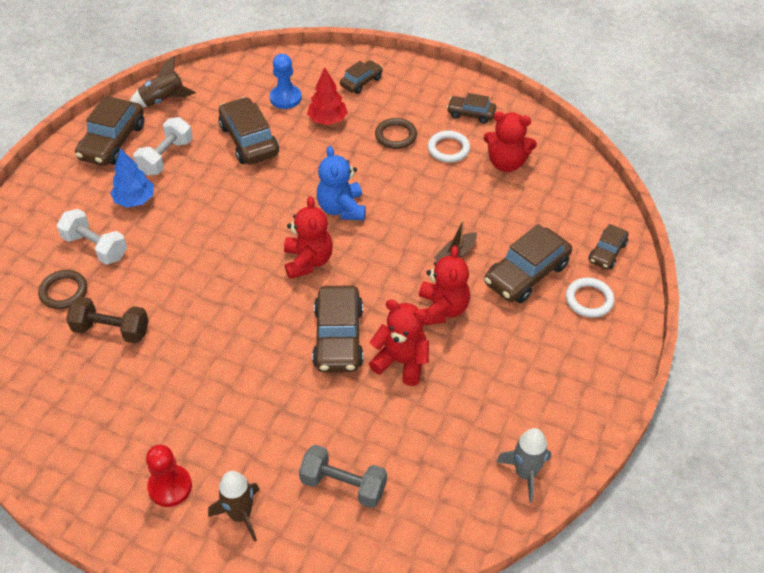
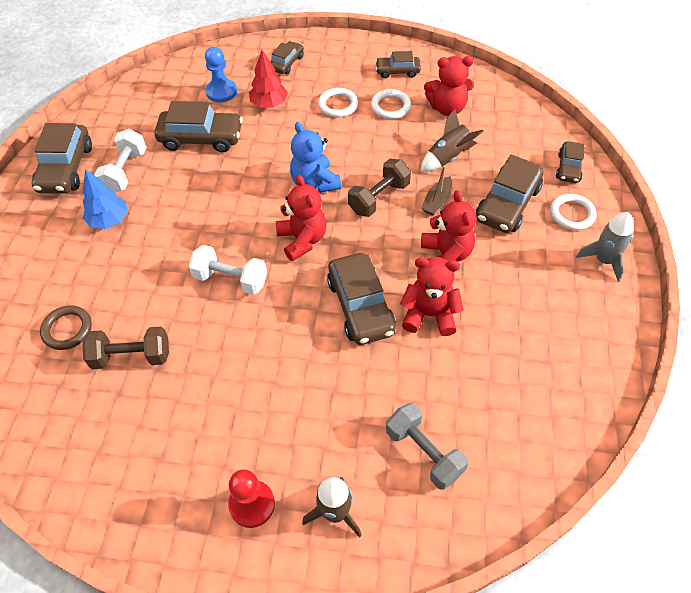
camera: 15 degrees left, 5 degrees up
white dumbbell [57,209,127,265] -> white dumbbell moved to [189,245,267,295]
brown rocket [130,56,196,107] -> brown rocket moved to [420,109,484,172]
brown car [219,97,279,164] -> brown car turned 135 degrees clockwise [155,101,243,152]
grey dumbbell [299,445,387,508] -> grey dumbbell turned 45 degrees clockwise [386,403,468,490]
brown ring [375,118,417,149] -> white ring [318,88,358,117]
grey rocket [496,428,551,503] -> grey rocket moved to [576,212,634,282]
none -> brown dumbbell [348,159,411,217]

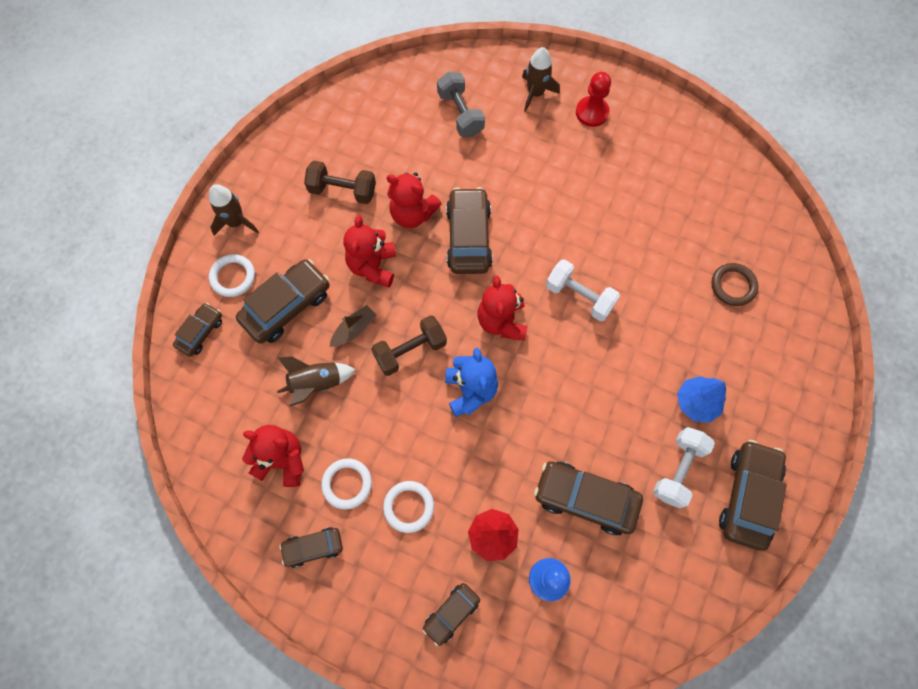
camera: 165 degrees left, 15 degrees up
brown dumbbell [82,326,169,369] -> brown dumbbell moved to [304,161,376,204]
brown car [375,51,421,78] -> brown car turned 150 degrees clockwise [279,527,343,568]
grey rocket [576,212,634,282] -> brown rocket [209,184,259,236]

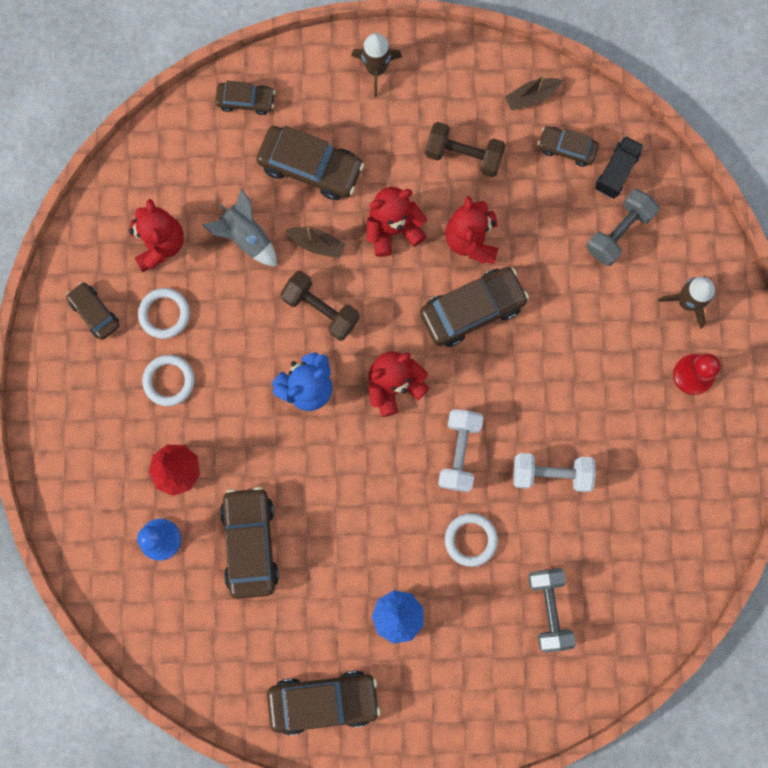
camera: 65 degrees right, 10 degrees up
white ring [209,254,255,297] -> white ring moved to [445,513,498,567]
brown rocket [277,356,356,406] -> grey rocket [203,189,277,267]
brown dumbbell [304,161,376,204] -> brown dumbbell turned 60 degrees counterclockwise [425,122,506,177]
brown car [423,583,480,646] -> brown car moved to [538,126,599,167]
white dumbbell [653,427,715,509] -> white dumbbell moved to [513,453,596,492]
brown ring [711,263,758,306] -> grey dumbbell [528,568,576,653]
none -> brown boat [505,74,562,111]
none -> black truck [595,136,644,199]

